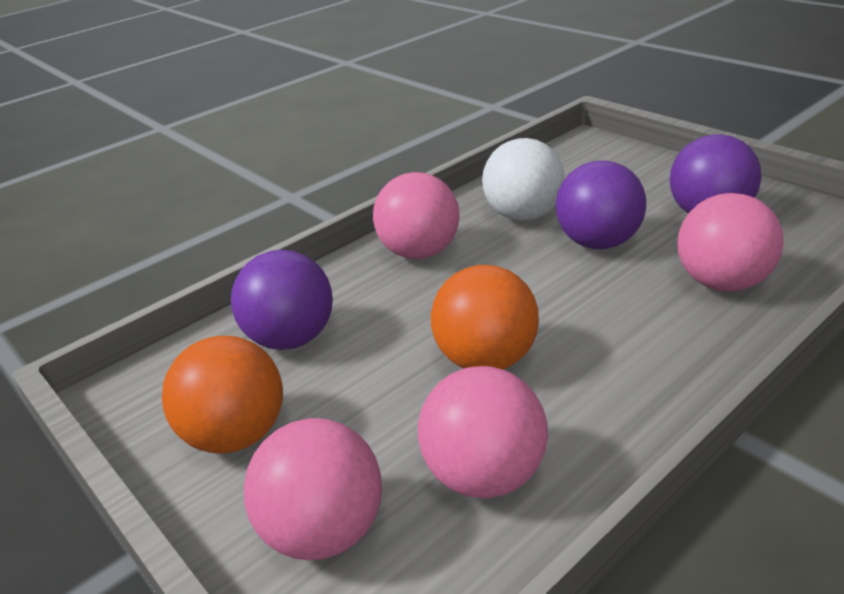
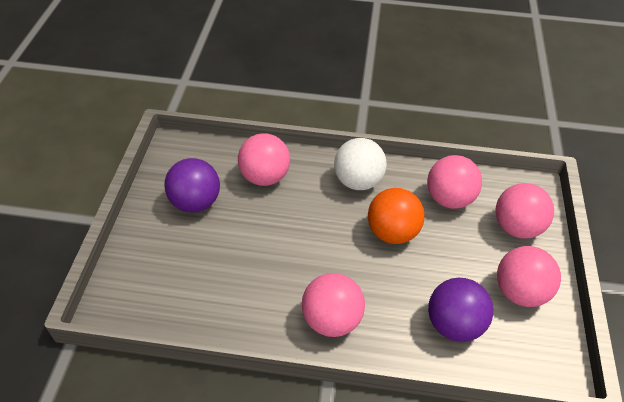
camera: 135 degrees left, 15 degrees up
orange ball [162,336,283,454] -> pink ball [497,246,561,307]
white ball [482,138,565,221] -> white ball moved to [334,138,387,190]
purple ball [556,161,646,249] -> none

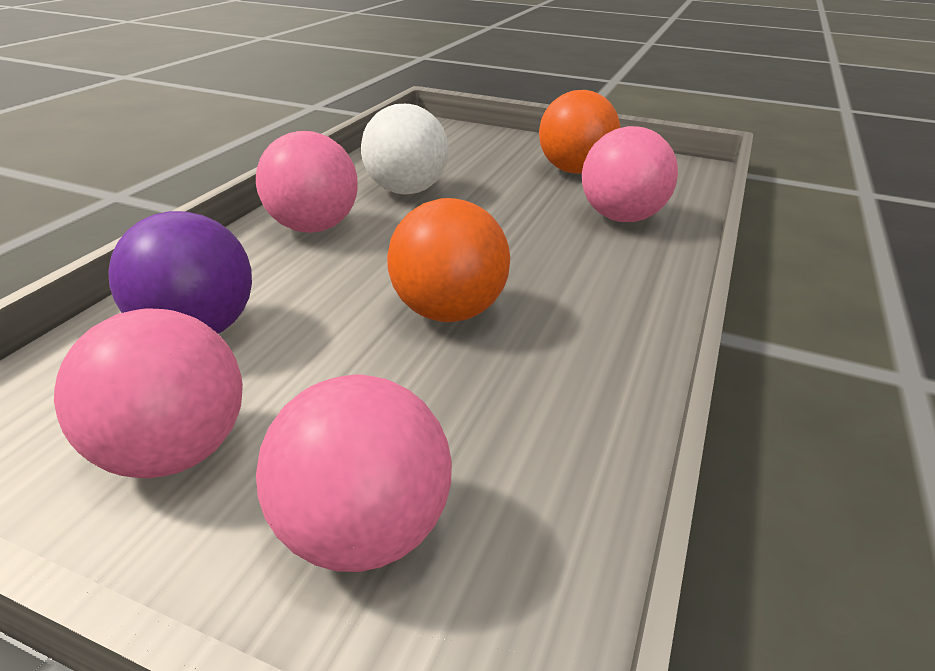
camera: 105 degrees right, 15 degrees down
purple ball [164,158,220,213] -> orange ball [539,90,620,174]
white ball [334,138,387,190] -> white ball moved to [361,104,449,195]
pink ball [427,155,482,209] -> none

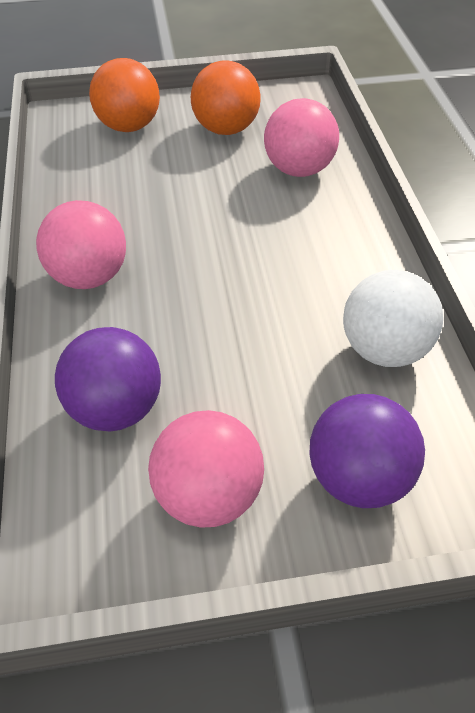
camera: 30 degrees left, 15 degrees up
pink ball [256,375,452,572] -> purple ball [309,394,425,508]
white ball [361,104,449,195] -> white ball moved to [343,270,443,367]
orange ball [387,198,510,322] -> orange ball moved to [89,58,160,132]

